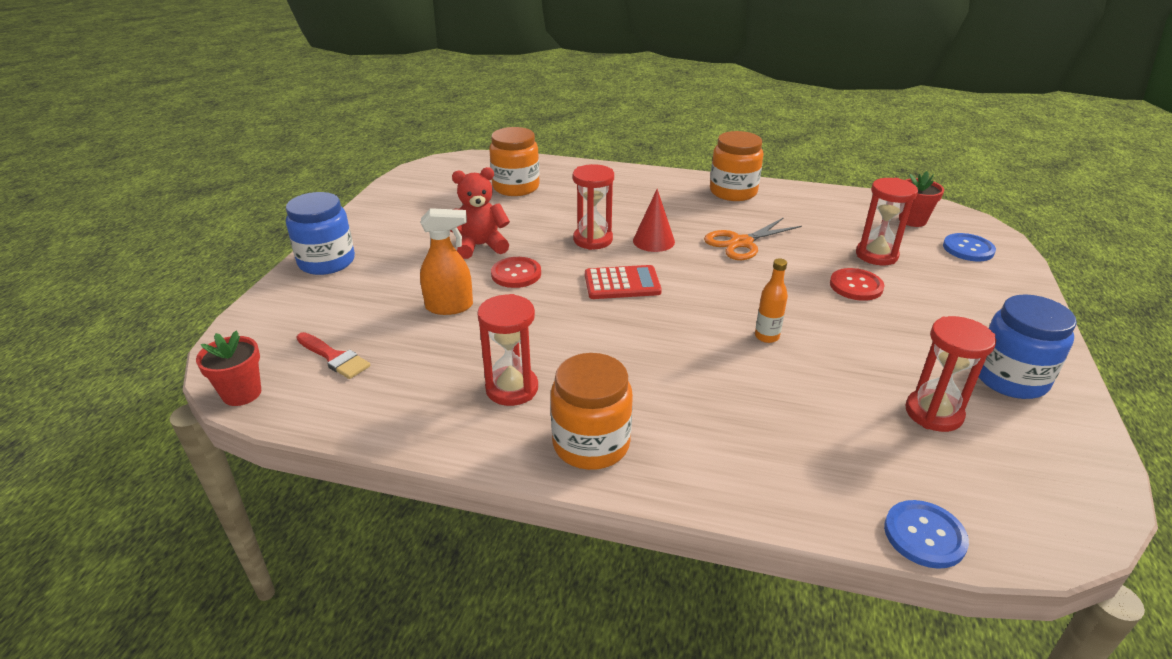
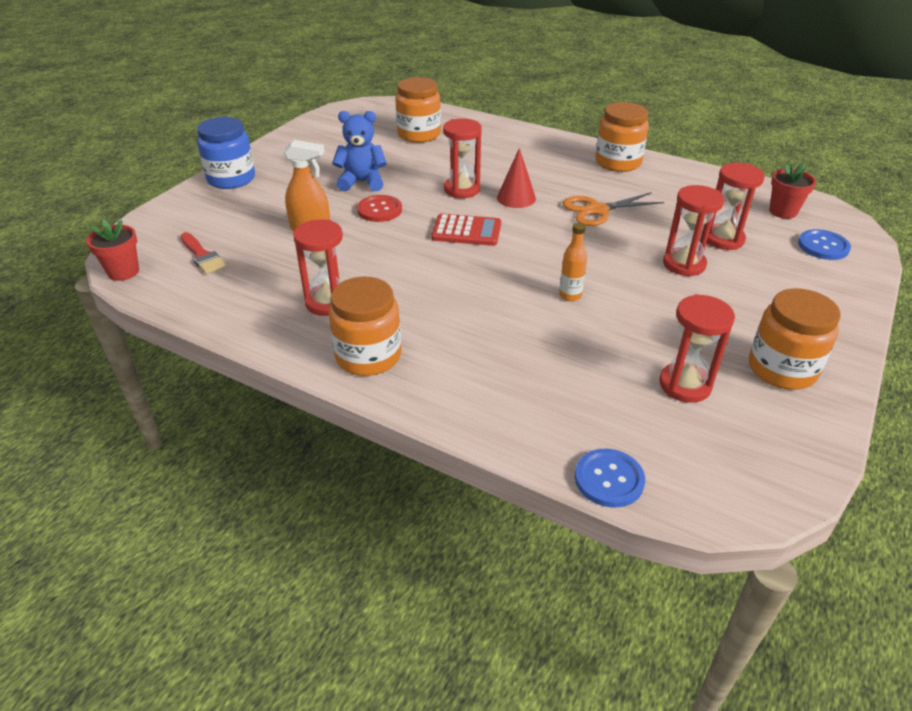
camera: 15 degrees right, 5 degrees up
red teddy bear [450,167,510,259] -> blue teddy bear [332,111,387,192]
red button [830,268,884,301] -> red hourglass [663,185,724,277]
blue jar [979,294,1077,399] -> orange jar [749,288,841,390]

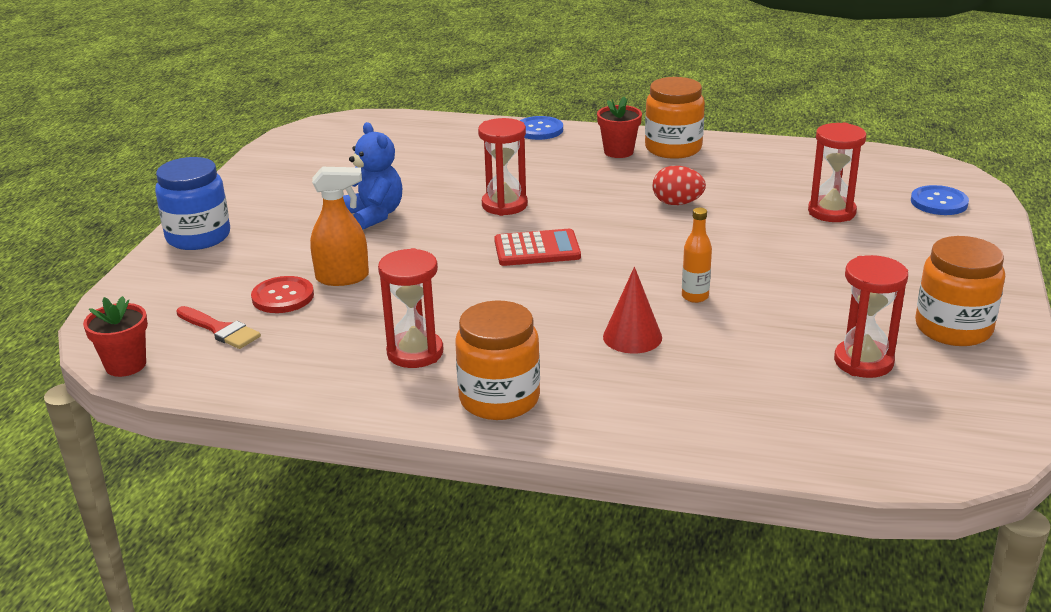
camera: 15 degrees left, 10 degrees down
blue teddy bear [332,111,387,192] -> blue teddy bear turned 75 degrees clockwise [343,122,402,230]
red button [357,195,402,222] -> red button moved to [251,276,314,313]
orange jar [395,77,441,143] -> none
red cone [497,148,536,208] -> red cone moved to [603,267,662,354]
orange scissors [562,192,664,226] -> red egg [653,166,706,205]
blue button [575,449,645,508] -> blue button moved to [520,116,563,140]
red hourglass [663,185,724,277] -> none
red flower pot [769,163,816,219] -> red flower pot moved to [597,96,642,158]

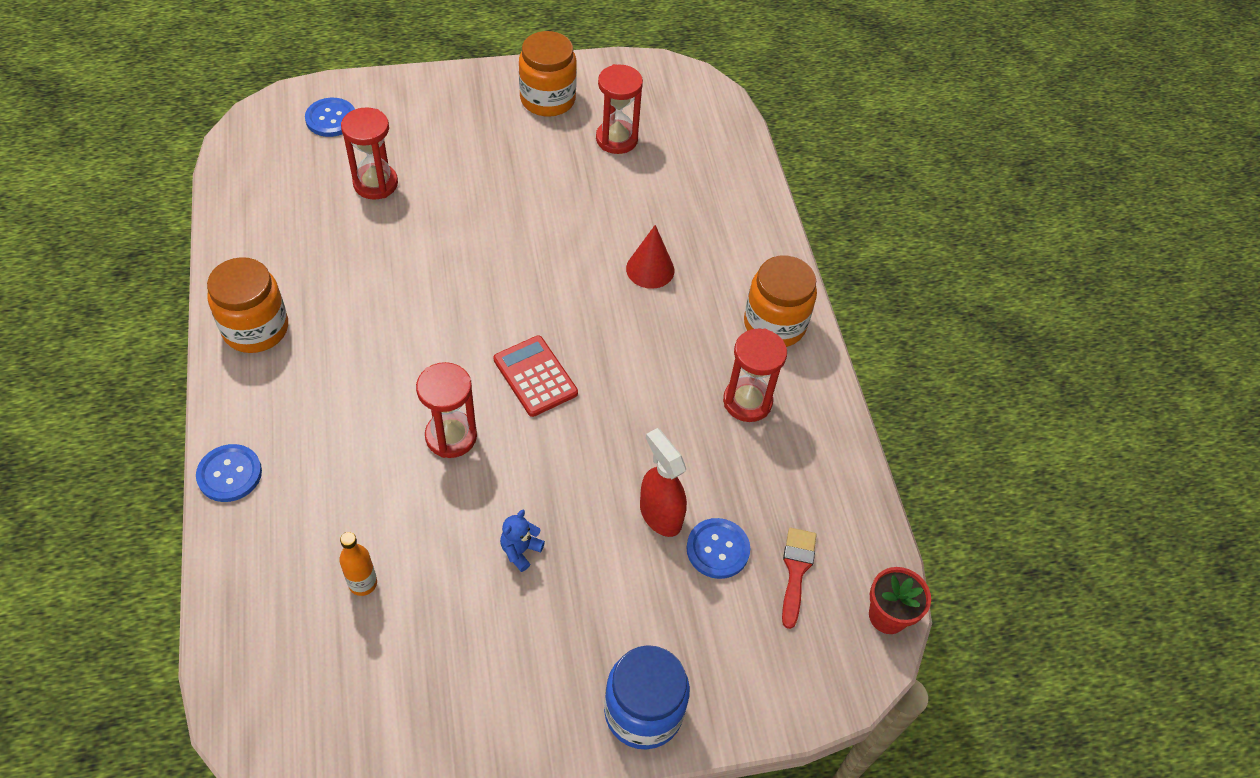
camera: 120 degrees left, 25 degrees up
red button [251,276,314,313] -> blue button [686,518,750,579]
orange spray bottle [310,167,369,286] -> red spray bottle [640,428,687,537]
blue teddy bear [343,122,402,230] -> blue teddy bear [500,510,545,572], size x0.57
red flower pot [597,96,642,158] -> none
red egg [653,166,706,205] -> none
orange bottle [682,208,712,303] -> orange bottle moved to [339,532,377,596]

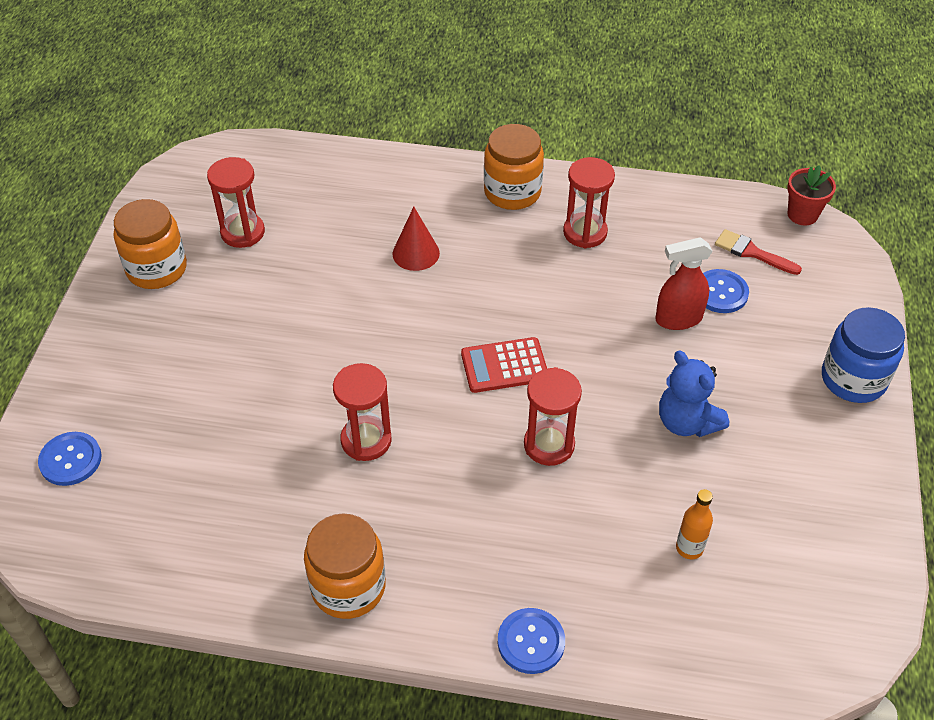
camera: 65 degrees left, 5 degrees down
red hourglass [341,107,398,200] -> red hourglass moved to [333,363,392,461]
blue teddy bear [500,510,545,572] -> blue teddy bear [659,350,729,437], size x1.76

